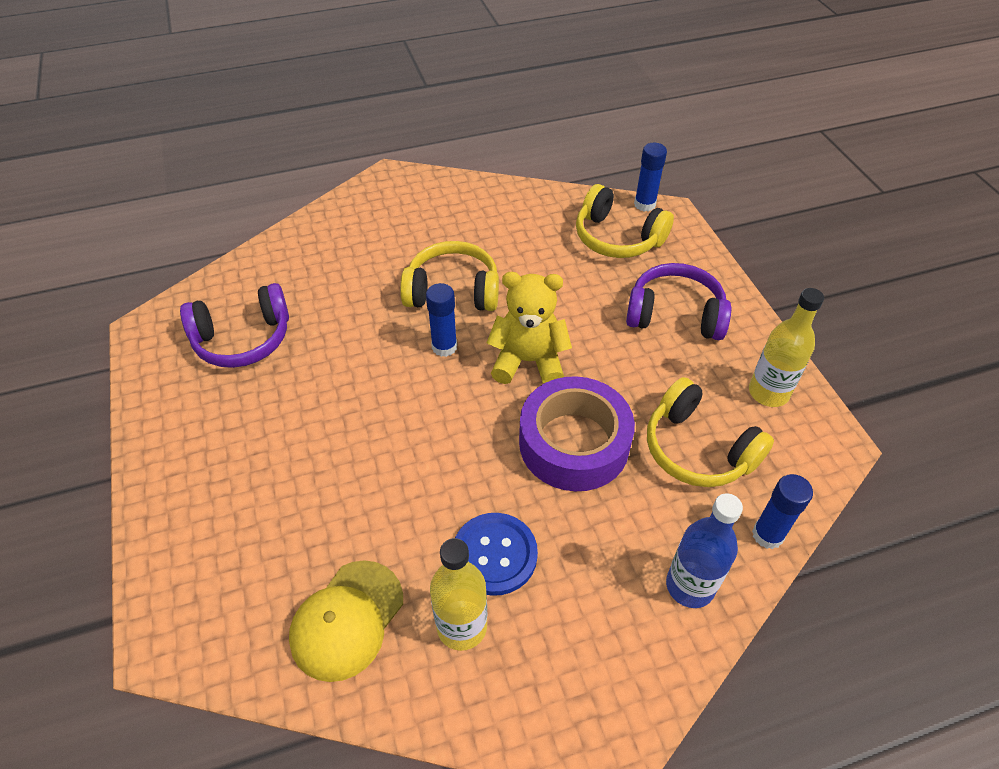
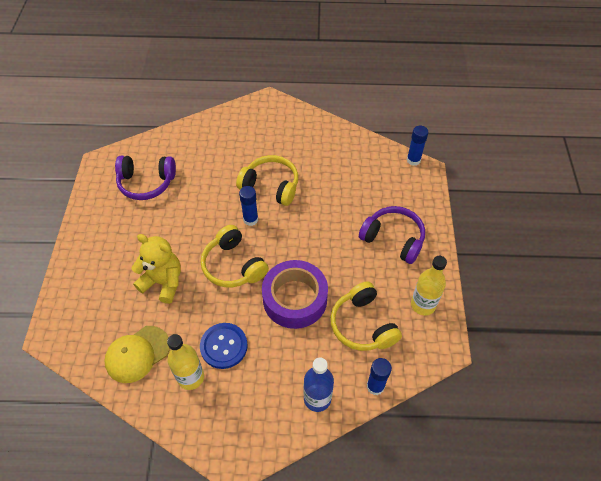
camera: 20 degrees right, 5 degrees up
yellow teddy bear [487,272,572,384] -> yellow teddy bear moved to [131,234,181,304]
yellow headphones [576,184,674,258] -> yellow headphones moved to [201,225,269,287]

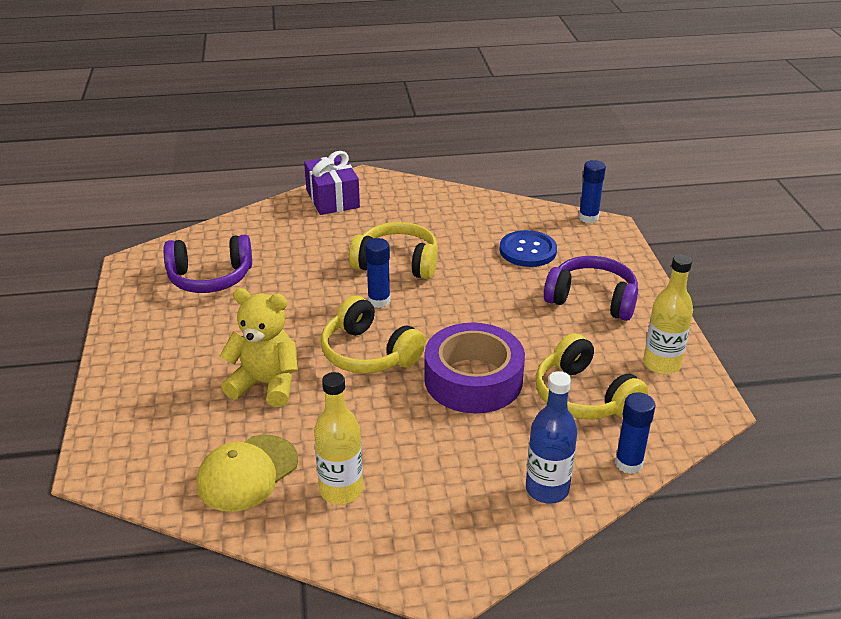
camera: 10 degrees left, 20 degrees down
blue button [200,323,248,369] -> blue button moved to [499,230,557,267]
none -> purple gift [304,151,360,215]

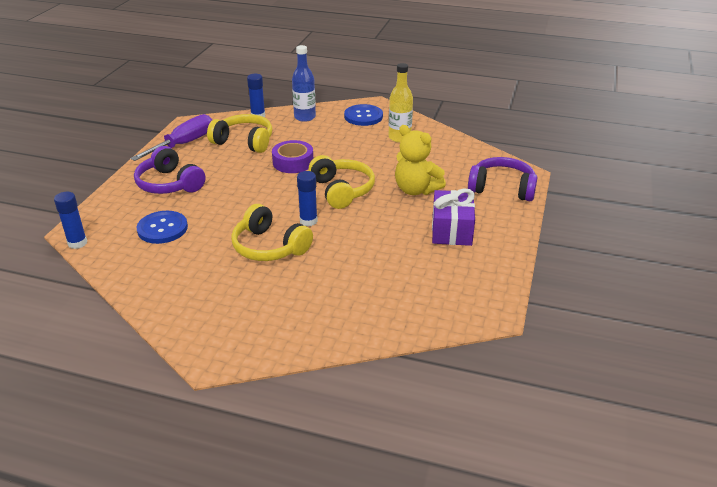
camera: 155 degrees left, 0 degrees up
purple headphones [164,235,252,293] -> purple headphones moved to [468,157,538,201]
yellow cap [197,435,298,512] -> none
purple gift [304,151,360,215] -> purple gift moved to [432,188,475,246]
purple tape [425,323,525,413] -> purple tape [272,140,313,173], size x0.66
yellow headphones [535,333,648,419] -> yellow headphones turned 60 degrees counterclockwise [207,114,272,153]
yellow bottle [643,254,693,375] -> purple screwdriver [130,114,212,161]
none -> blue button [344,104,383,126]

